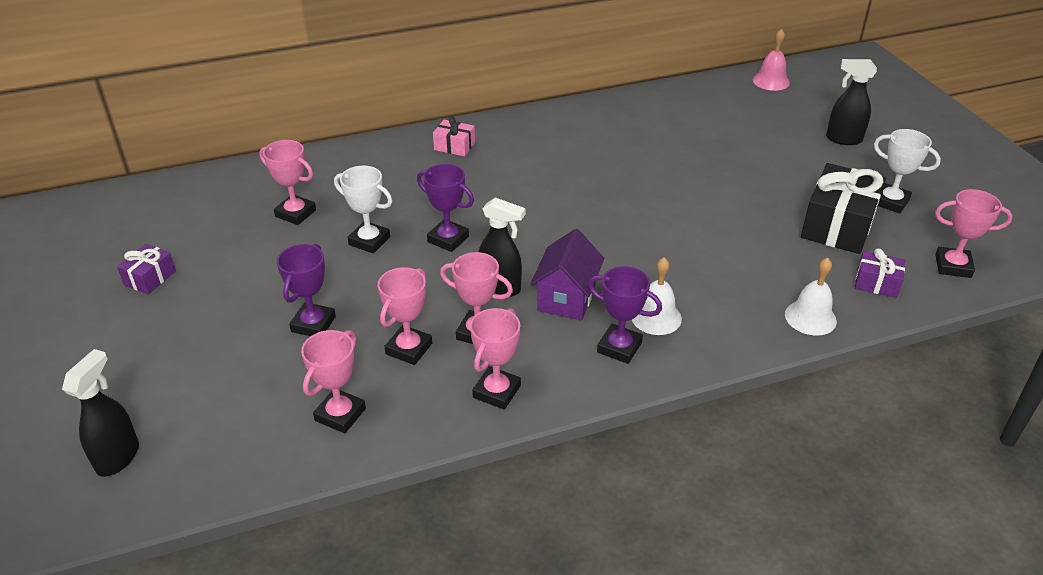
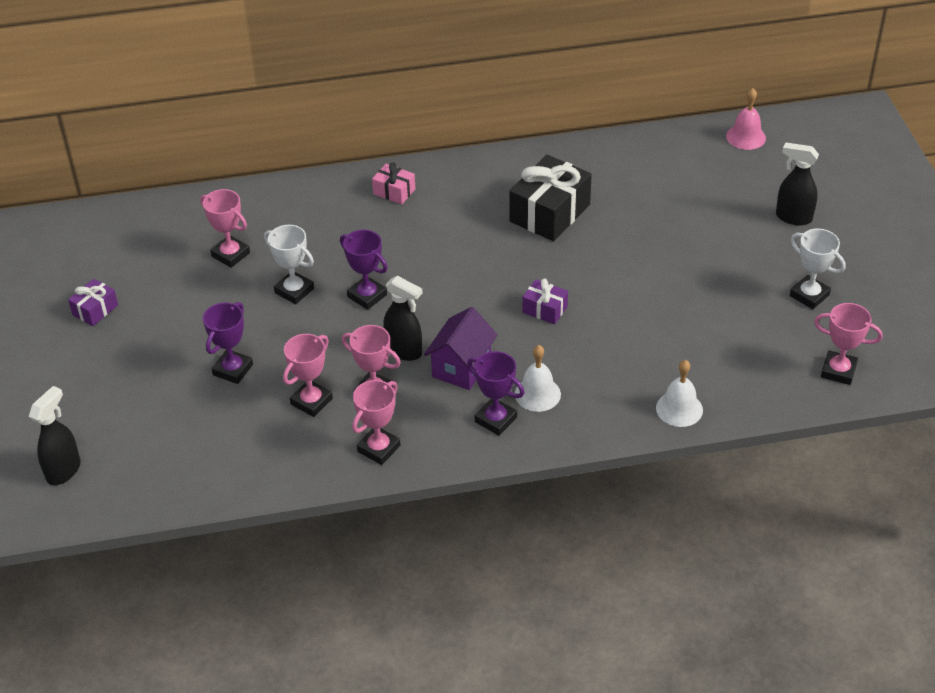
camera: 10 degrees right, 5 degrees up
pink trophy [301,330,366,433] -> none
black gift [801,163,886,254] -> black gift moved to [509,155,592,241]
purple gift [855,248,905,298] -> purple gift moved to [522,278,568,324]

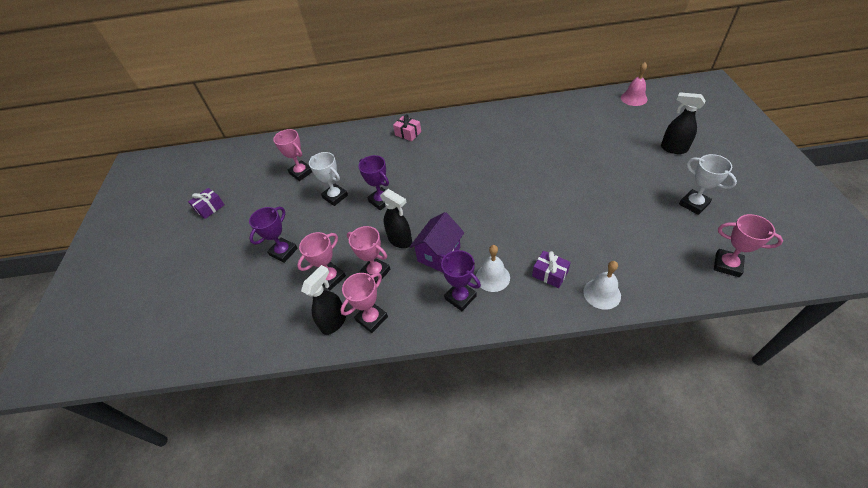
camera: 10 degrees right, 5 degrees up
black spray bottle [29,386,81,485] -> black spray bottle moved to [301,265,346,335]
black gift [509,155,592,241] -> none
purple gift [522,278,568,324] -> purple gift moved to [532,251,571,288]

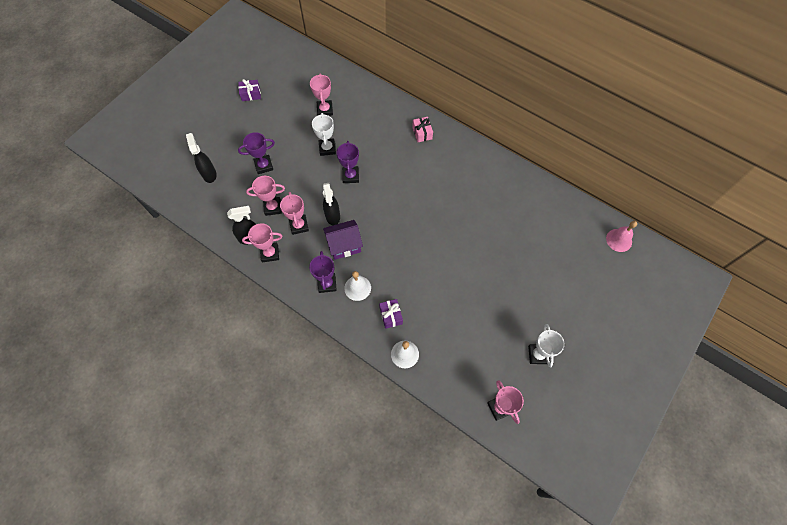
camera: 35 degrees right, 15 degrees up
black spray bottle [661,92,706,154] -> black spray bottle moved to [186,133,217,183]

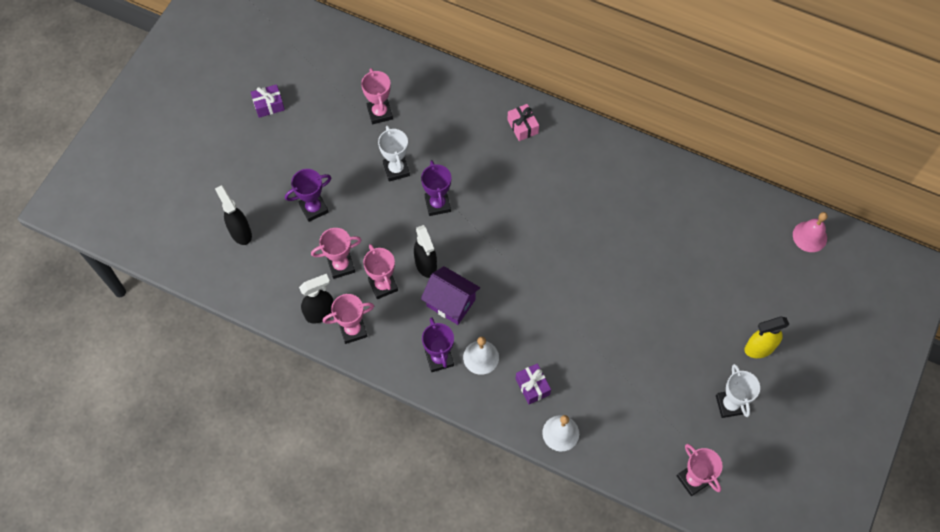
camera: 10 degrees left, 0 degrees up
purple house [323,220,363,260] -> purple house turned 60 degrees clockwise [421,266,480,325]
none -> yellow spray bottle [744,316,790,358]

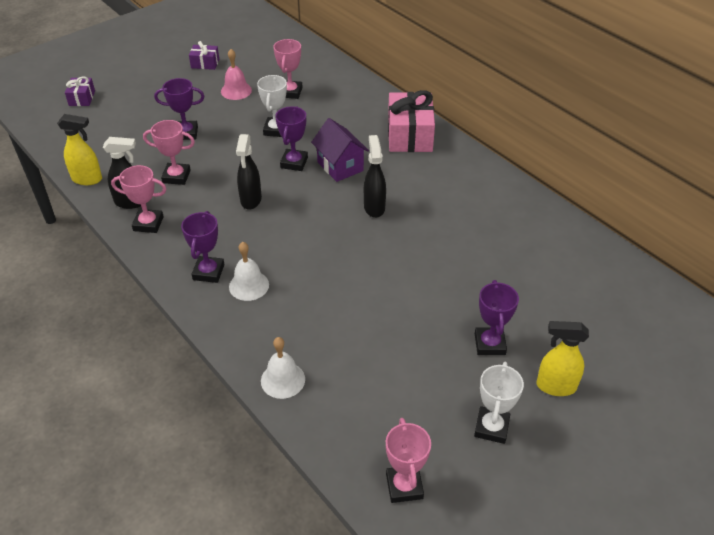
camera: 25 degrees right, 20 degrees down
black spray bottle [215,185,252,245] -> black spray bottle moved to [364,135,386,218]
pink trophy [363,244,398,299] -> none
purple house [421,266,480,325] -> purple house moved to [311,118,369,182]
pink gift [507,104,539,141] -> pink gift [388,90,435,152], size x1.96
purple gift [515,363,551,404] -> purple gift moved to [65,77,95,106]
pink bell [793,212,828,252] -> pink bell moved to [221,49,252,100]
none -> yellow spray bottle [57,114,102,185]
none -> purple trophy [475,280,519,355]

